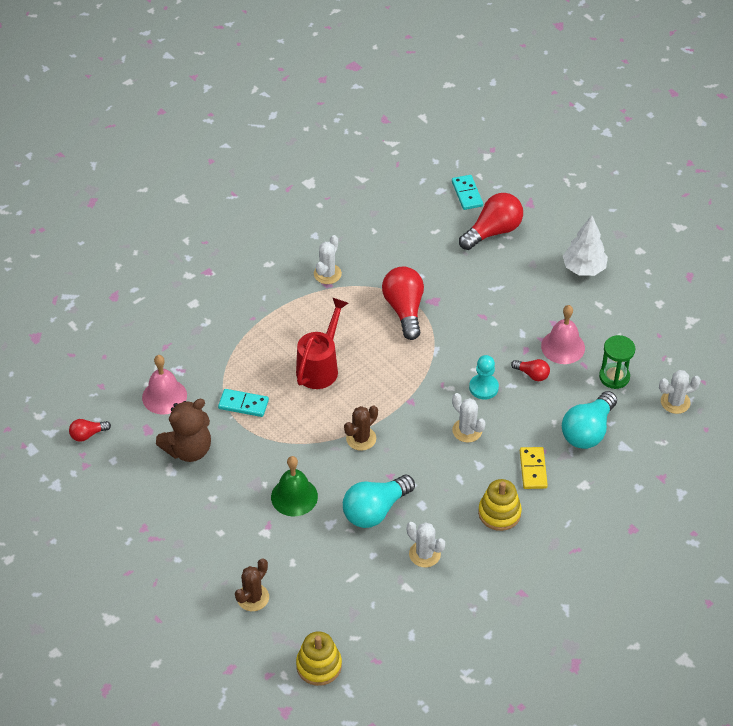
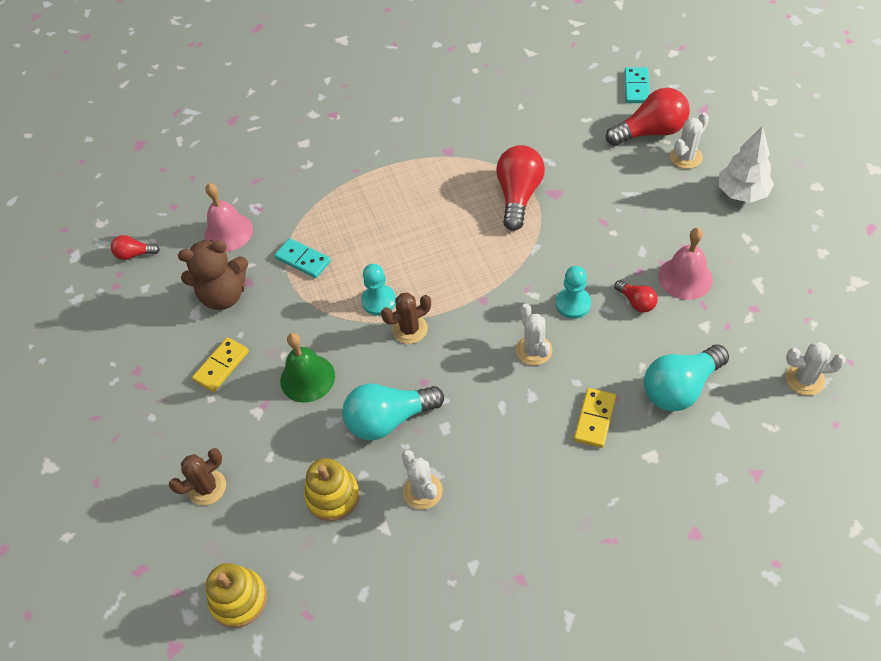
camera: 25 degrees right, 5 degrees up
red watering can [296,298,349,389] -> none
white cactus [314,235,342,284] -> white cactus moved to [670,113,709,169]
yellow stacking toy [478,479,522,531] -> yellow stacking toy moved to [304,458,360,521]
green hourglass [599,335,635,389] -> none
none -> yellow domino [192,337,249,392]
none -> turquoise pawn [361,264,396,316]

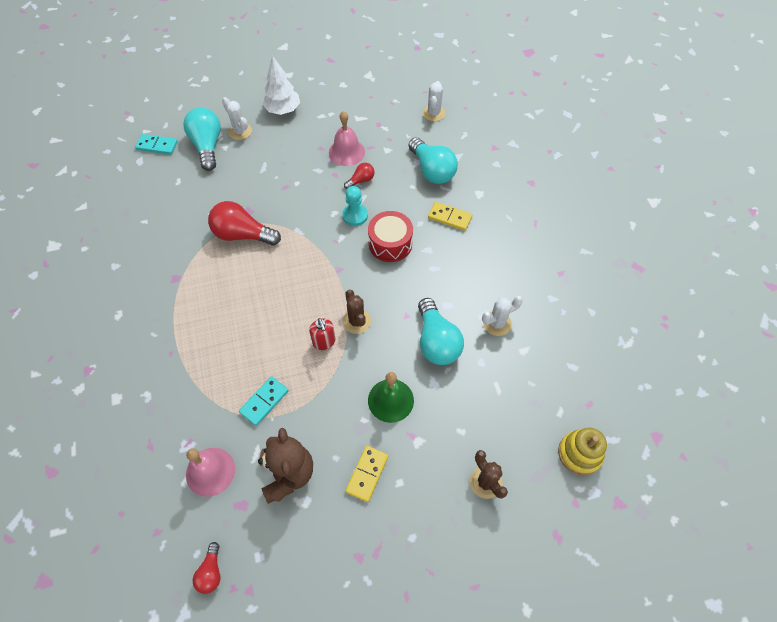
camera: 90 degrees left, 5 degrees up
yellow domino [192,337,249,392] -> yellow domino turned 75 degrees clockwise [345,446,388,502]
yellow stacking toy [304,458,360,521] -> none
turquoise pawn [361,264,396,316] -> red soap dispenser [309,318,335,350]
white cactus [516,303,552,366] -> red drum [368,211,413,262]
red light bulb [606,88,690,146] -> turquoise light bulb [183,107,221,171]

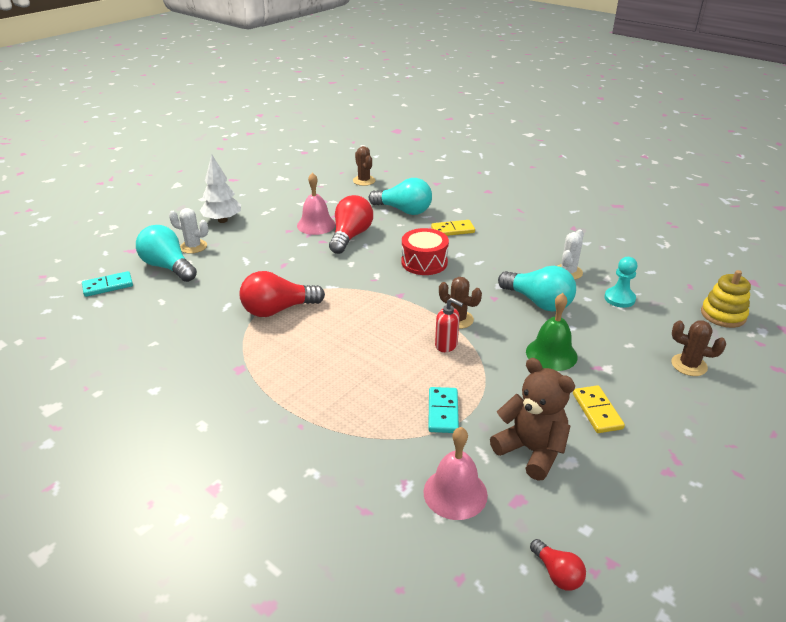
camera: 35 degrees left, 25 degrees down
turquoise pawn [342,186,368,226] -> turquoise pawn moved to [604,257,637,308]
red light bulb [344,163,374,189] -> red light bulb [329,195,373,254], size x1.96
white cactus [423,81,446,121] -> brown cactus [353,146,376,186]

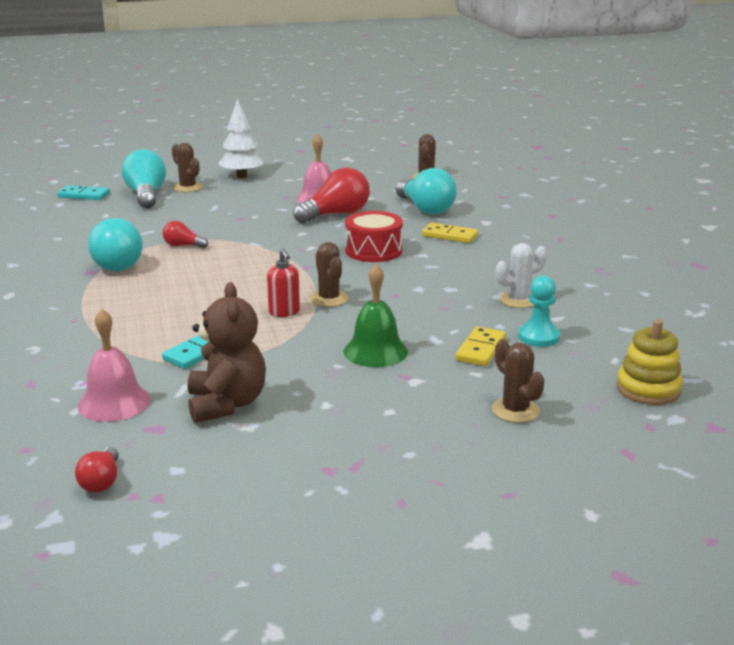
camera: 35 degrees right, 10 degrees down
white cactus [169,208,208,254] -> brown cactus [172,143,202,192]
red light bulb [240,271,325,317] -> red light bulb [163,221,208,248], size x0.51
turquoise light bulb [498,266,576,312] -> turquoise light bulb moved to [88,218,142,271]
yellow domino [573,385,625,433] -> yellow domino moved to [455,326,506,366]

